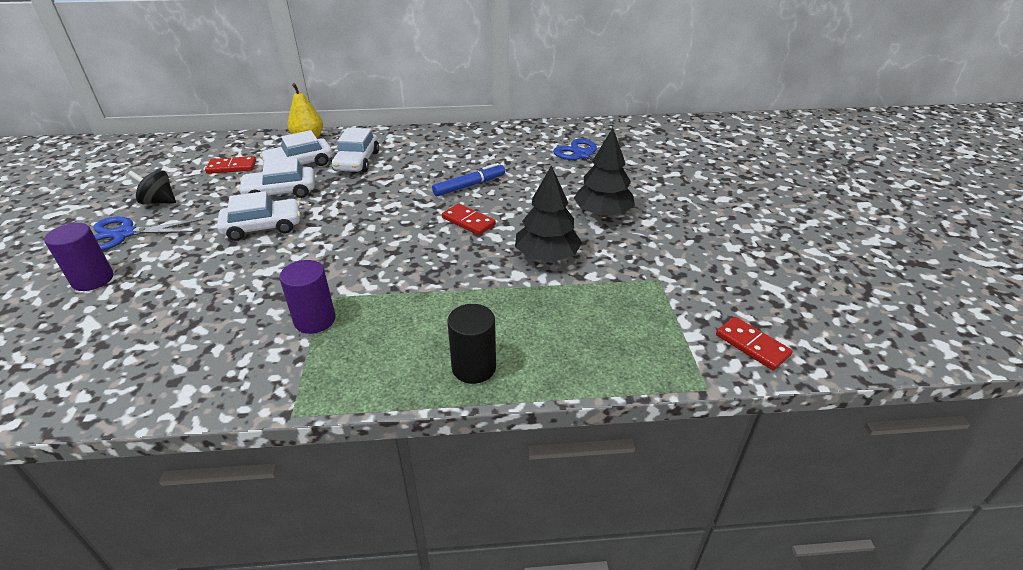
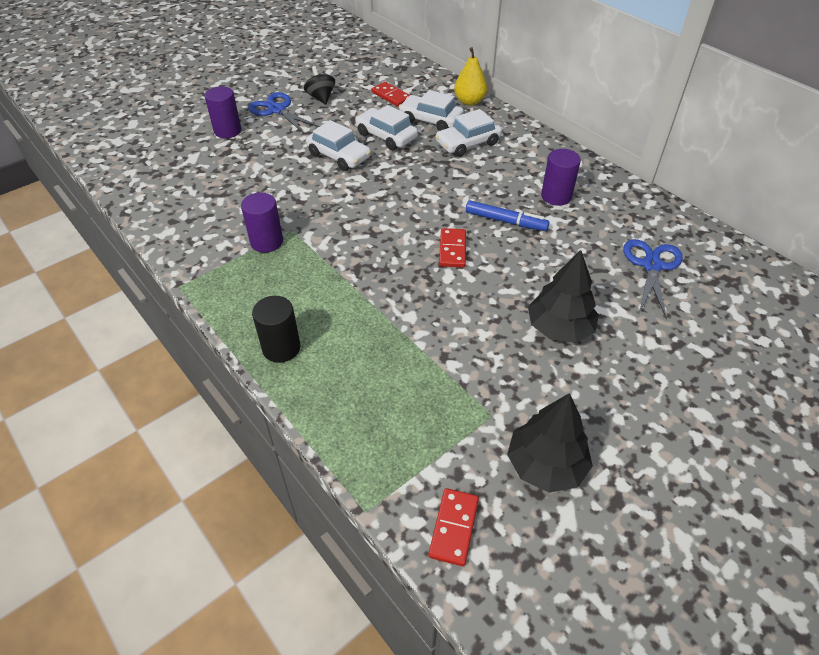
camera: 55 degrees right, 10 degrees up
black tree [515,165,582,262] -> black tree moved to [507,393,593,493]
none -> purple cylinder [541,149,581,206]

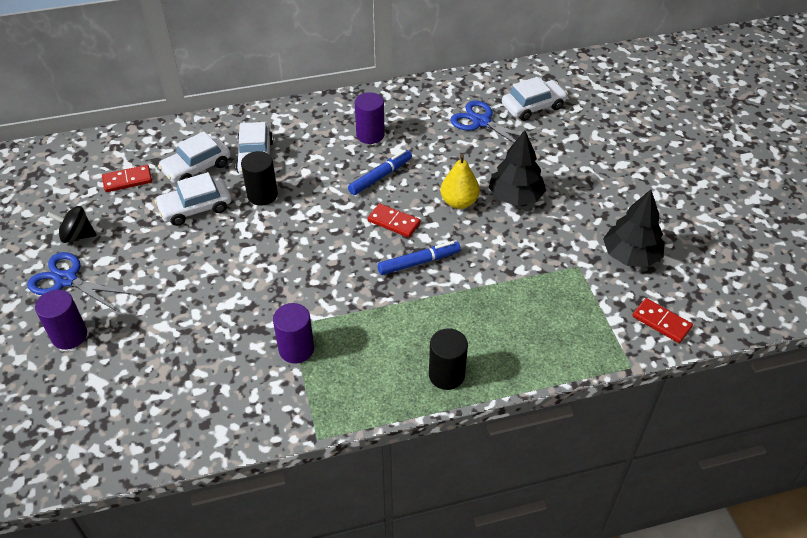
camera: 65 degrees left, 0 degrees up
blue scissors [248,92,320,134] -> blue scissors turned 45 degrees clockwise [27,252,131,311]
white car [306,120,371,171] -> white car moved to [502,77,568,121]
yellow pear [454,47,487,105] -> yellow pear moved to [441,154,480,209]
none -> black cylinder [241,151,278,206]
none -> blue marker [377,241,461,275]

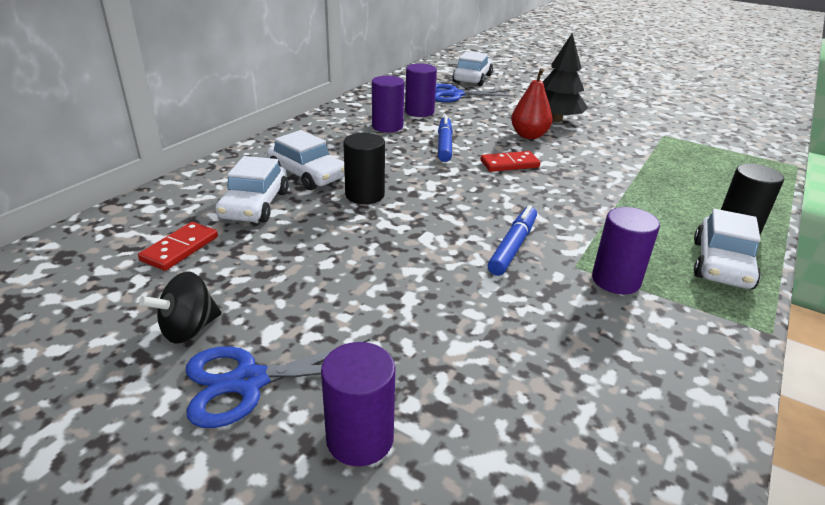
camera: 45 degrees left, 15 degrees down
white car [155,172,231,226] -> white car moved to [694,209,761,290]
blue marker [377,241,461,275] -> blue marker moved to [488,205,537,276]
yellow pear [441,154,480,209] -> red pear [511,68,553,139]
black tree [603,189,665,267] -> none
red domino [632,298,693,343] -> none
none -> purple cylinder [405,63,437,117]

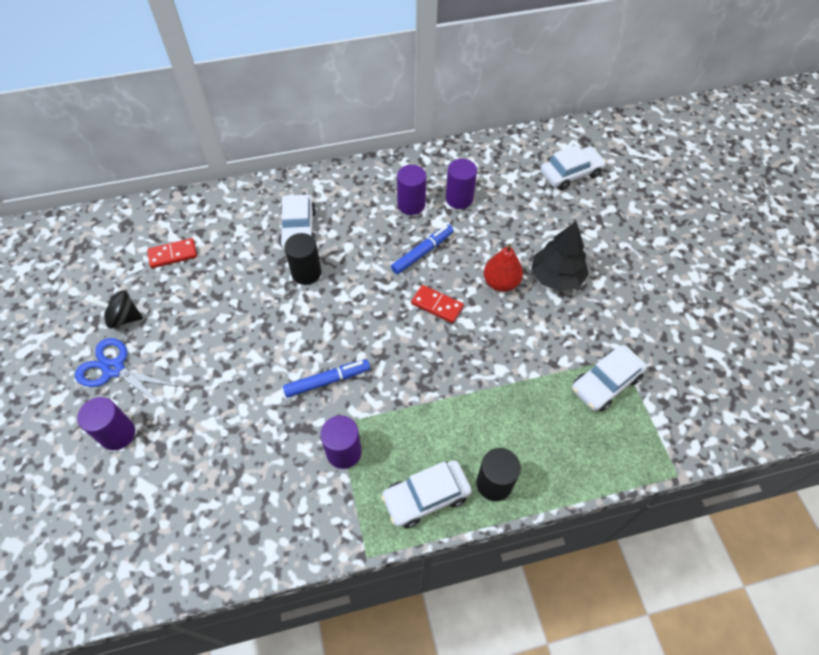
camera: 45 degrees right, 25 degrees up
white car [215,156,288,223] -> white car moved to [572,345,647,411]
blue scissors [435,84,515,102] -> none

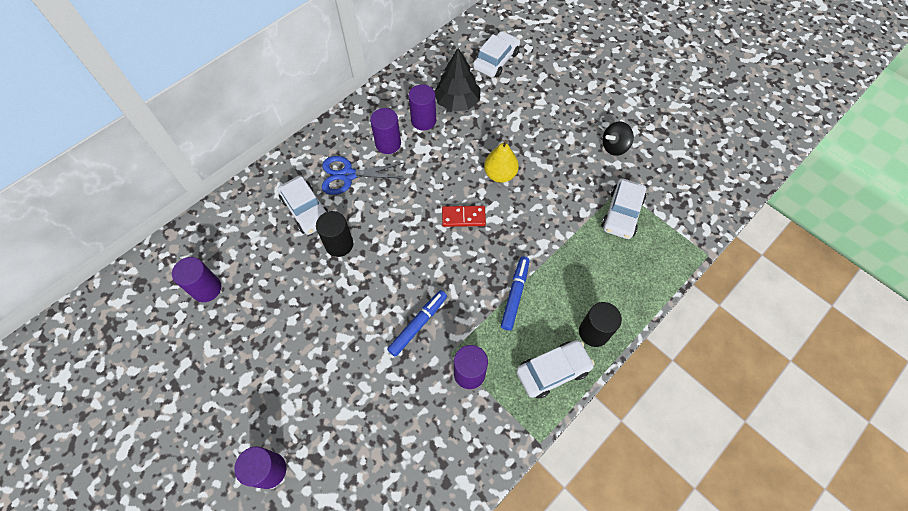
camera: 30 degrees left, 5 degrees up
blue scissors [75,338,179,405] -> blue scissors moved to [322,156,405,195]
black spinning top [91,290,143,328] -> black spinning top moved to [602,121,634,156]
red domino [147,238,197,268] -> purple cylinder [172,257,221,302]
white car [381,460,472,528] -> white car turned 150 degrees counterclockwise [516,340,595,399]
blue marker [391,225,454,274] -> blue marker moved to [501,256,530,331]
red pear [484,244,523,292] -> yellow pear [484,140,519,183]
black tree [531,221,589,292] -> black tree moved to [435,48,481,111]

